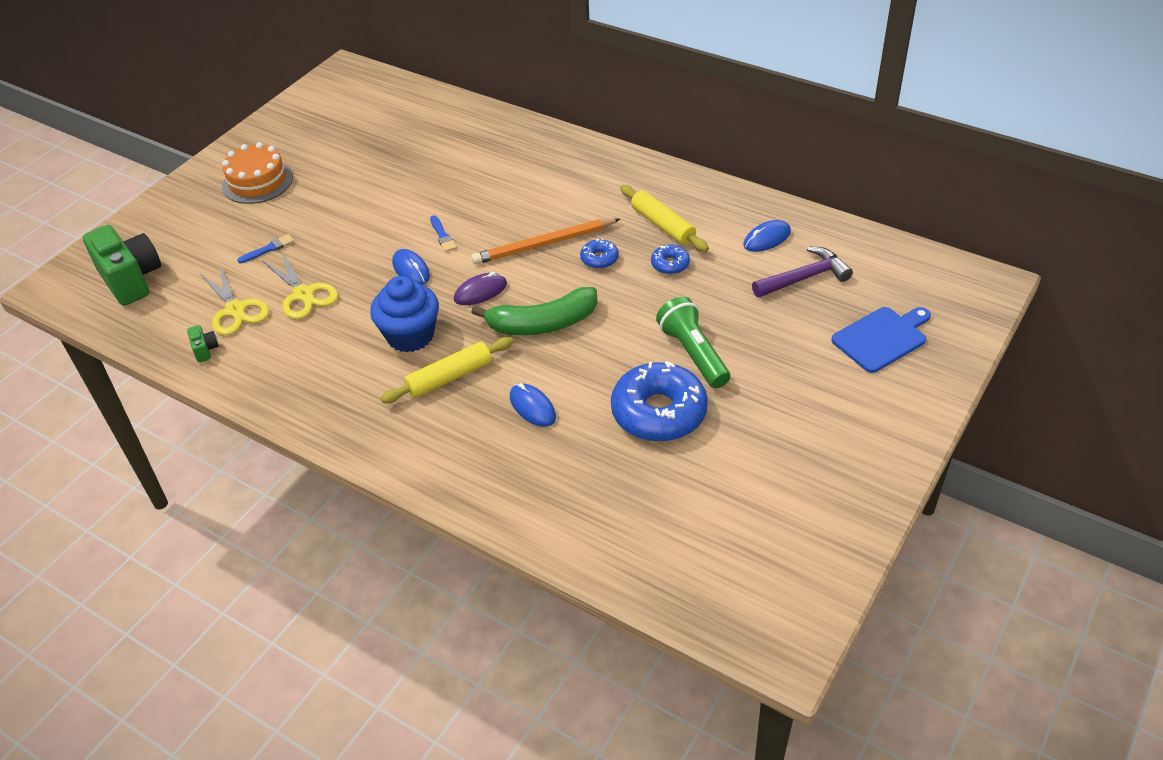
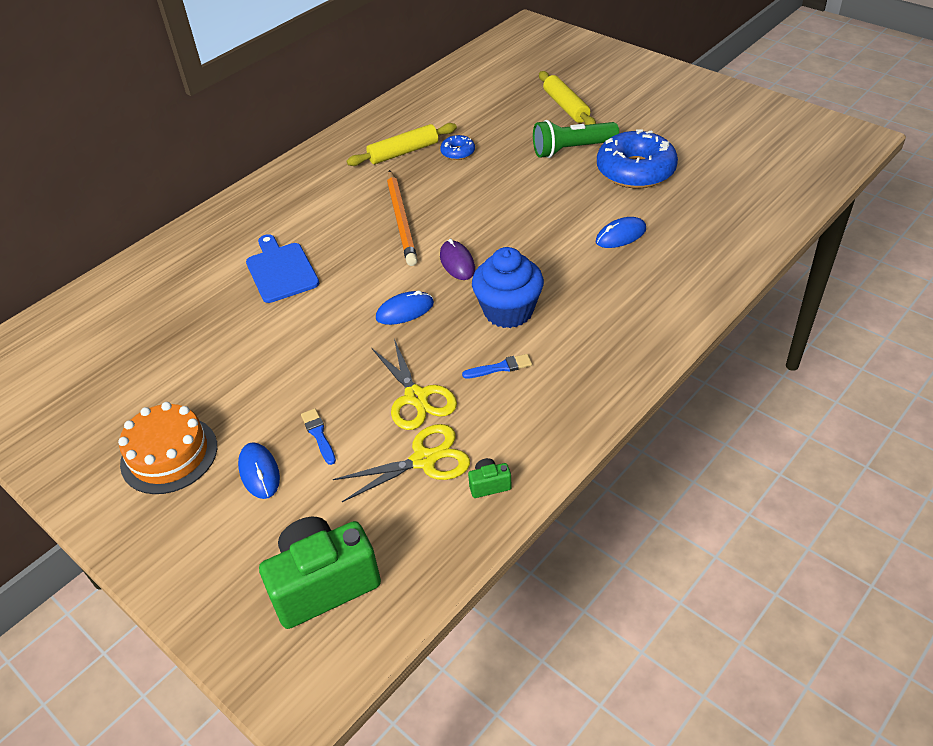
camera: 80 degrees left, 0 degrees up
yellow scissors [262,252,338,319] -> yellow scissors turned 90 degrees clockwise [372,339,457,430]
yellow rolling pin [380,337,513,403] -> yellow rolling pin moved to [539,71,596,125]
blue brush [430,215,457,252] -> blue brush moved to [462,354,532,379]
green banana [471,287,598,335] -> none
blue donut [580,239,619,269] -> none
blue mouse [743,220,791,252] -> blue mouse moved to [238,442,280,499]
purple hammer [752,247,853,298] -> none
blue cutting board [831,307,931,373] -> blue cutting board moved to [246,234,320,303]

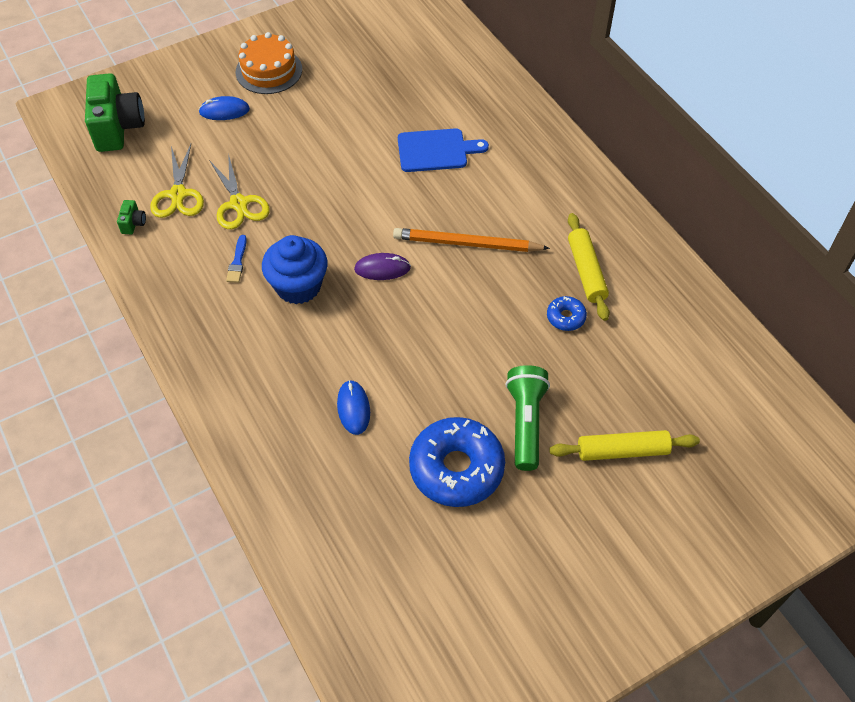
camera: 105 degrees right, 10 degrees up
blue brush [301,409,336,465] -> none
yellow scissors [372,339,457,430] -> yellow scissors turned 105 degrees counterclockwise [209,153,270,229]
blue mouse [376,291,434,325] -> none

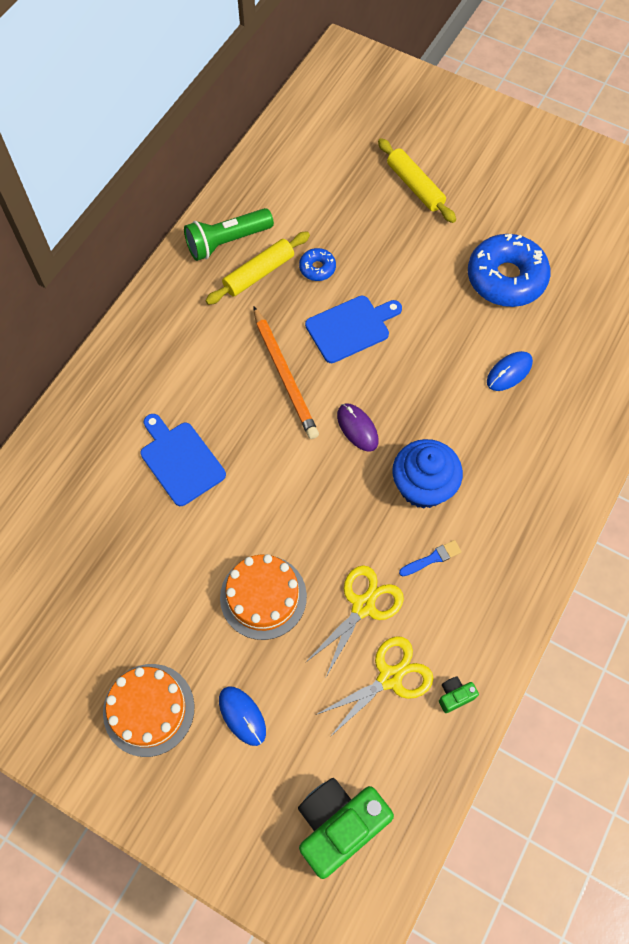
camera: 120 degrees left, 10 degrees up
green flashlight [506,365,550,471] -> green flashlight moved to [184,208,274,261]
none -> orange cake [220,554,307,640]
none -> blue cutting board [305,296,402,363]

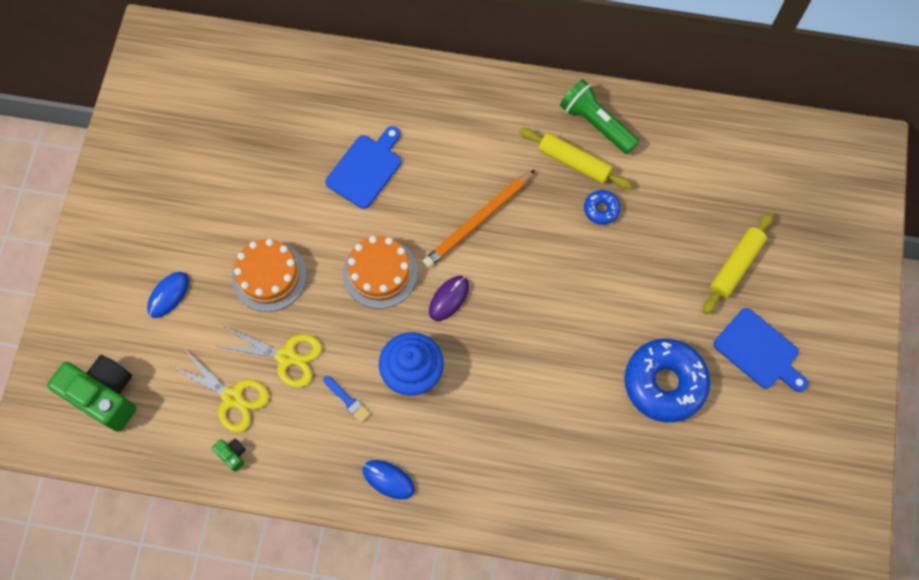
camera: 70 degrees right, 5 degrees up
orange cake [103,664,195,757] -> orange cake moved to [343,236,417,309]
blue cutting board [305,296,402,363] -> blue cutting board moved to [714,308,808,392]
blue mouse [487,351,533,391] -> blue mouse moved to [363,460,415,499]

